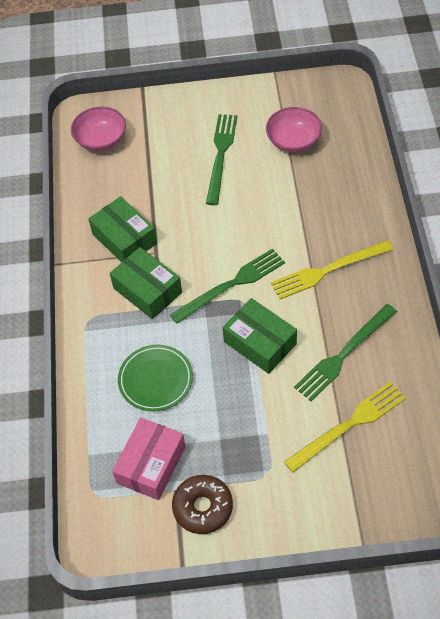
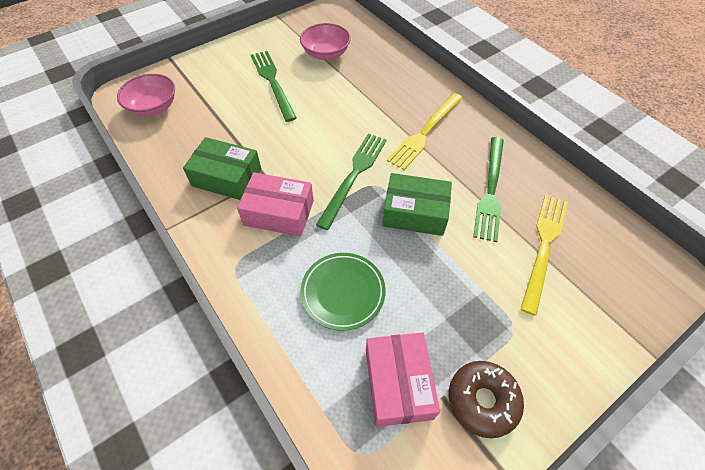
camera: 35 degrees left, 0 degrees up
green box [110,247,182,319] -> pink box [237,172,314,237]

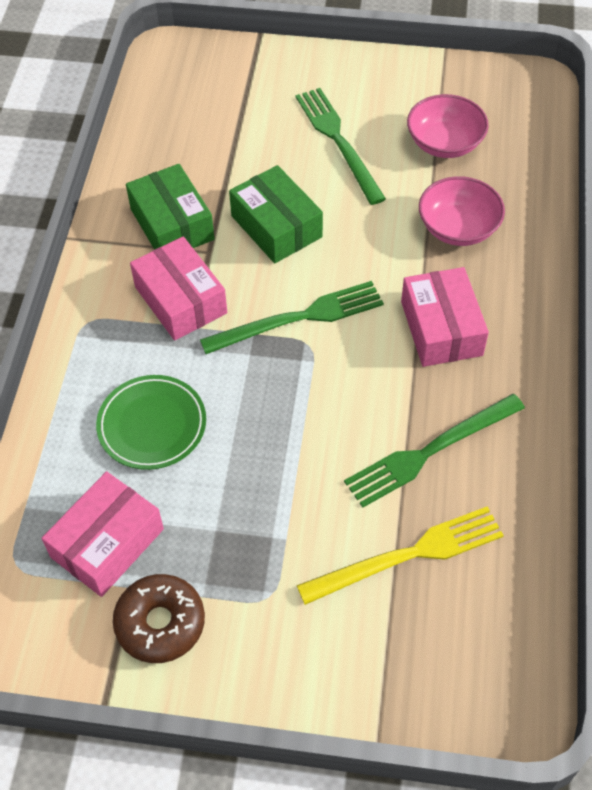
camera: 45 degrees right, 0 degrees up
pink bowl [117,74,175,116] -> pink bowl moved to [419,176,505,246]
green fork [251,51,297,122] -> green fork turned 45 degrees counterclockwise [296,88,386,205]
green box [382,173,452,236] -> green box moved to [229,165,323,263]
yellow fork [387,93,462,170] -> pink box [401,267,489,367]

